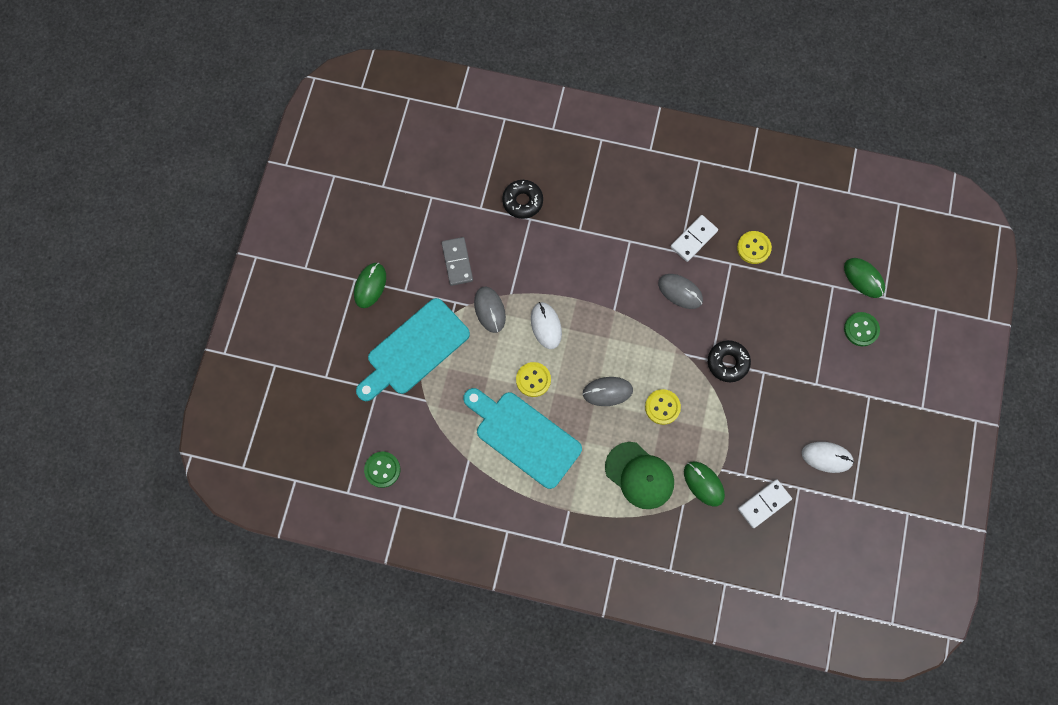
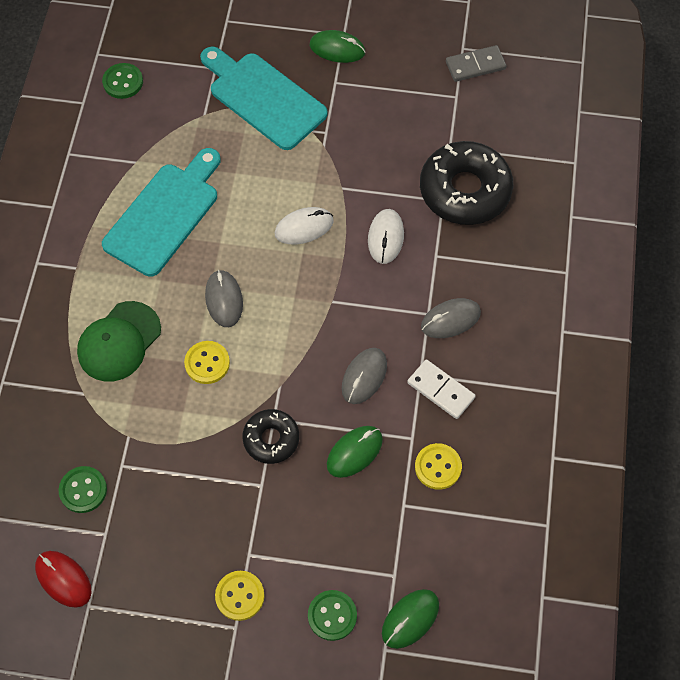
camera: 85 degrees right, 10 degrees down
grey domino [442,237,473,286] -> grey domino moved to [446,45,506,82]
grey mouse [474,287,506,333] -> grey mouse moved to [421,298,481,338]
black donut [502,180,543,219] -> black donut [420,141,513,225], size x1.80
yellow button [516,362,551,397] -> yellow button moved to [215,571,264,621]
green mouse [684,462,725,507] -> green mouse moved to [327,426,383,478]
white domino [738,479,792,528] -> green button [59,466,107,513]
white mouse [802,442,854,473] -> white mouse moved to [368,209,404,264]
none -> red mouse [35,551,92,608]

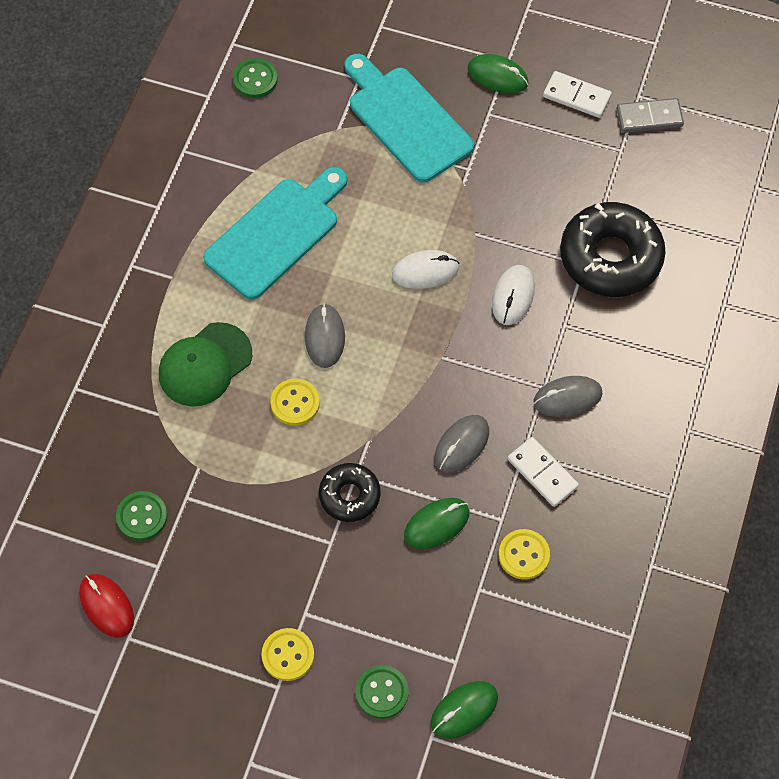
camera: 10 degrees right, 0 degrees up
none -> white domino [543,71,612,118]

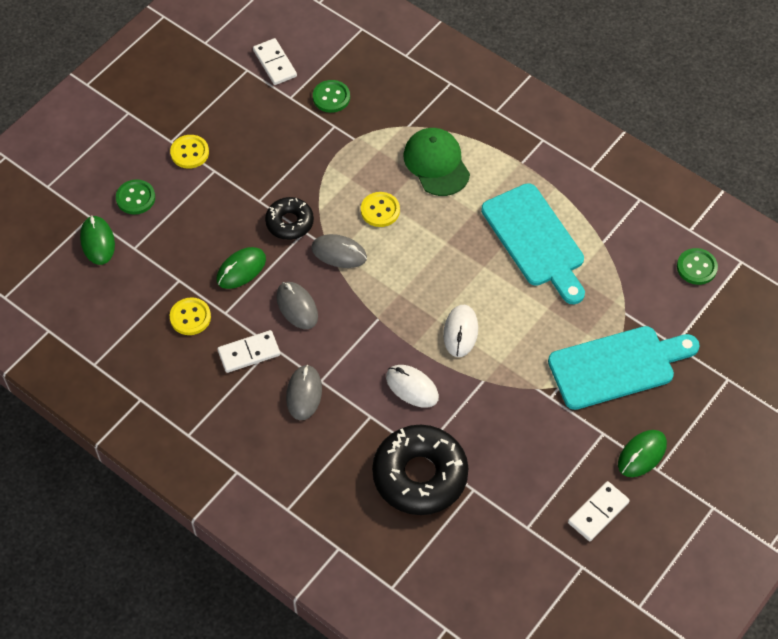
camera: 110 degrees right, 5 degrees down
red mouse [79,574,134,638] -> white domino [253,38,297,85]
grey mouse [305,304,345,368] -> grey mouse moved to [311,234,367,268]
green mouse [404,498,470,549] -> green mouse turned 60 degrees clockwise [216,247,266,289]
grey domino [617,98,684,133] -> none

